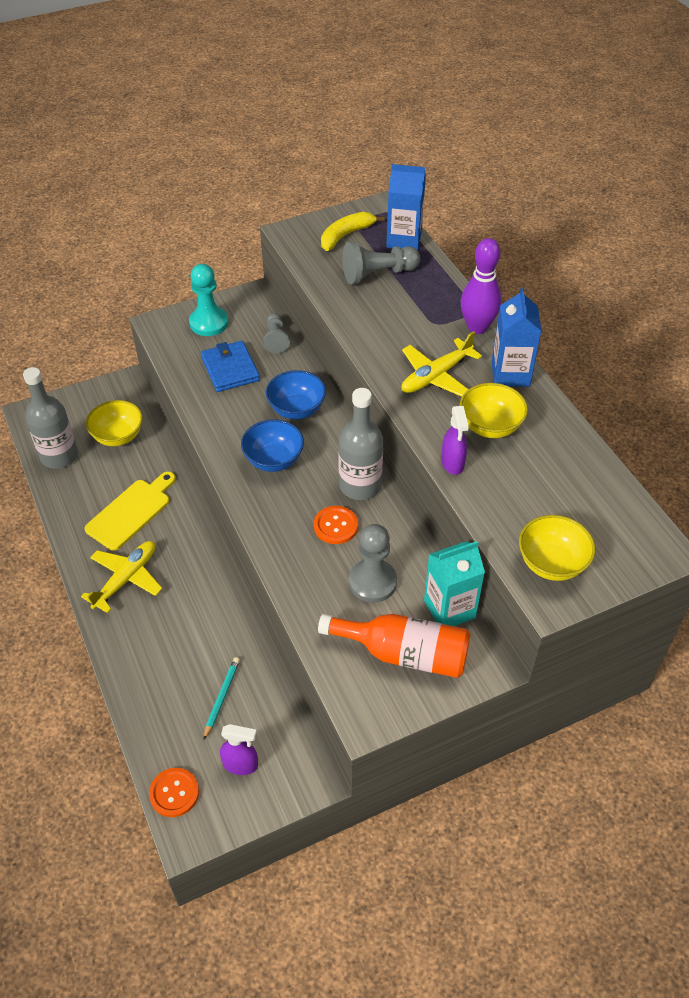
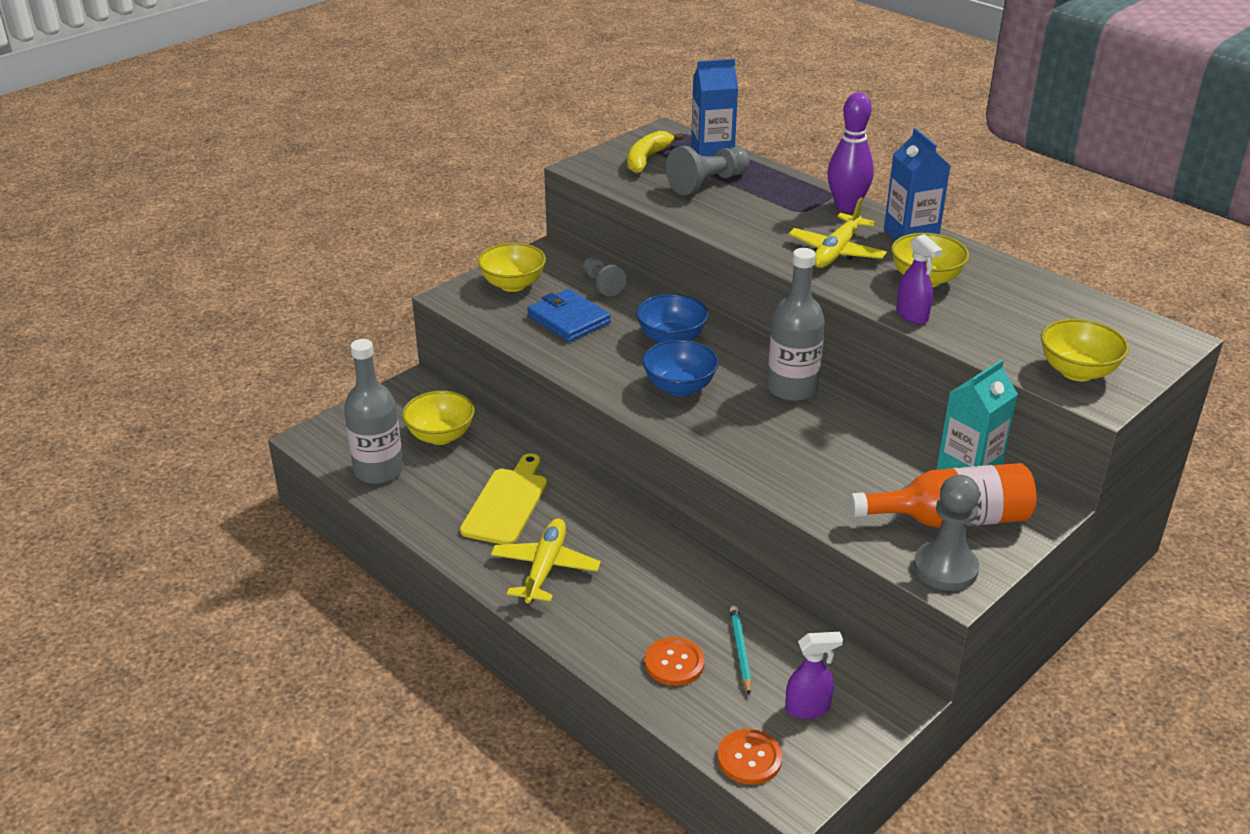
camera: 20 degrees left, 15 degrees down
turquoise pawn [189,264,228,336] -> yellow bowl [478,243,546,292]
orange button [314,506,358,544] -> orange button moved to [645,637,704,686]
grey pawn [349,524,397,603] -> grey pawn moved to [914,475,980,591]

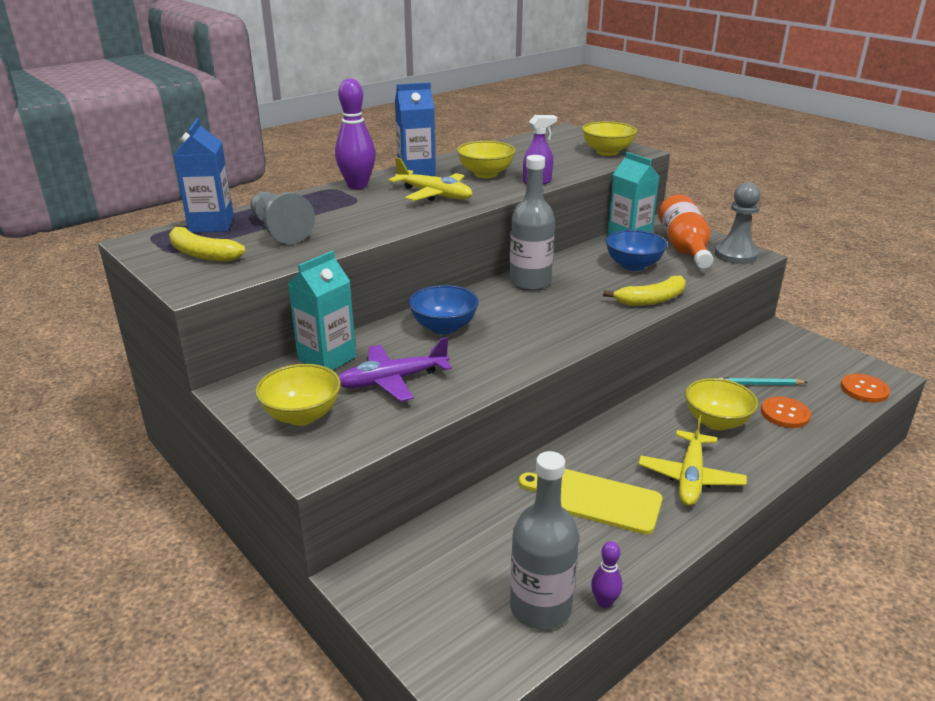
camera: 85 degrees left, 5 degrees down
yellow bowl [402,391,475,445] -> yellow bowl moved to [685,378,758,430]
yellow plane [491,518,601,603] -> yellow plane turned 90 degrees counterclockwise [639,415,747,506]
blue wallet [527,289,611,342] -> purple plane [339,337,452,402]
grey pawn [583,257,626,296] -> turquoise carton [288,251,356,370]
blue bowl [642,340,719,396] -> blue bowl moved to [606,230,667,271]
purple spray bottle [785,632,843,719] -> none
none -> purple bowling pin [591,541,622,608]
none -> yellow banana [603,276,686,306]

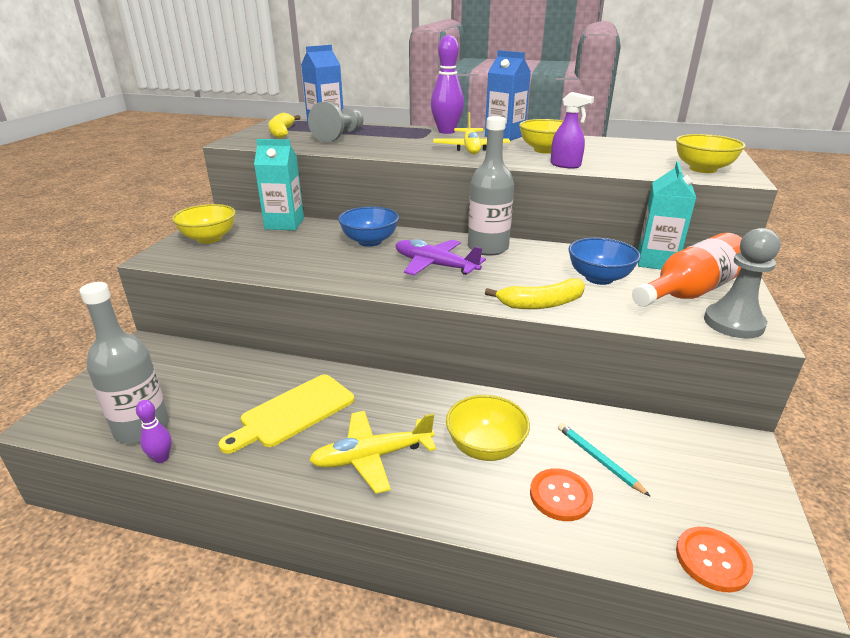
camera: 55 degrees right, 0 degrees up
purple plane [339,337,452,402] -> purple plane moved to [396,239,486,276]
yellow cutting board [519,469,662,535] -> yellow cutting board turned 120 degrees counterclockwise [218,375,354,454]
yellow banana [603,276,686,306] -> yellow banana turned 45 degrees counterclockwise [485,278,585,309]

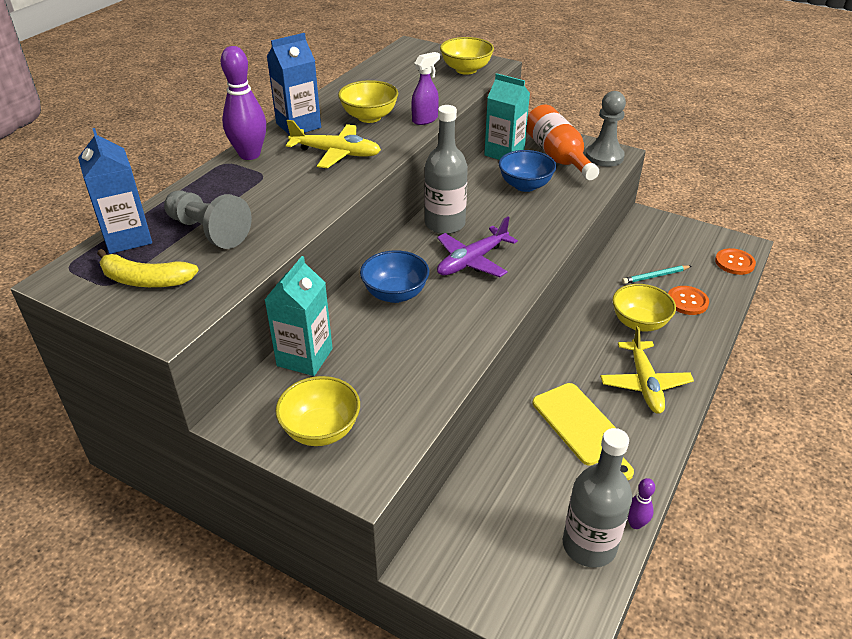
camera: 75 degrees left, 10 degrees up
yellow banana [485,278,585,309] -> none

